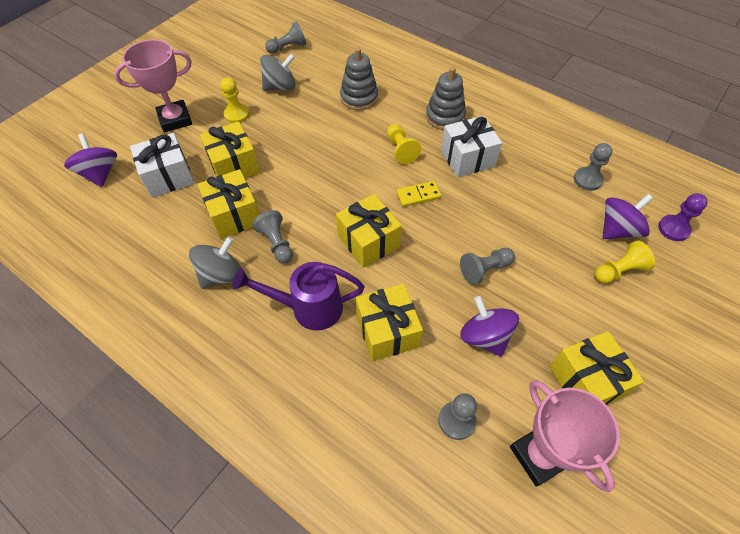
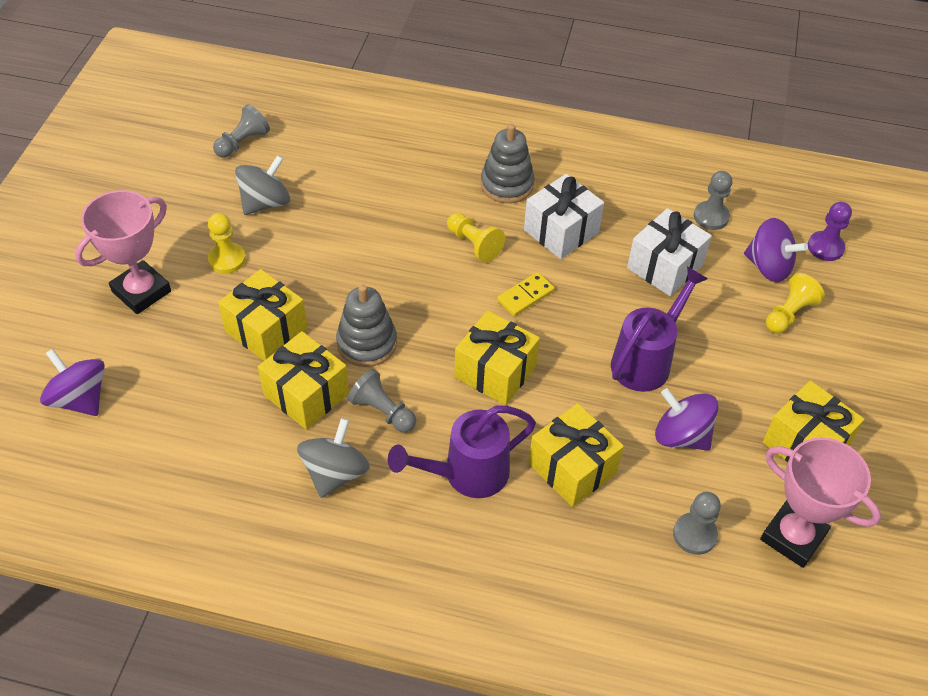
camera: 25 degrees left, 5 degrees down
white gift [130,133,194,198] -> white gift moved to [627,208,712,296]
grey stacking toy [340,47,378,110] -> grey stacking toy moved to [336,285,397,367]
grey pawn [460,248,515,285] -> purple watering can [611,267,708,392]
purple spinning top [603,194,653,239] -> purple spinning top turned 90 degrees clockwise [744,218,808,282]

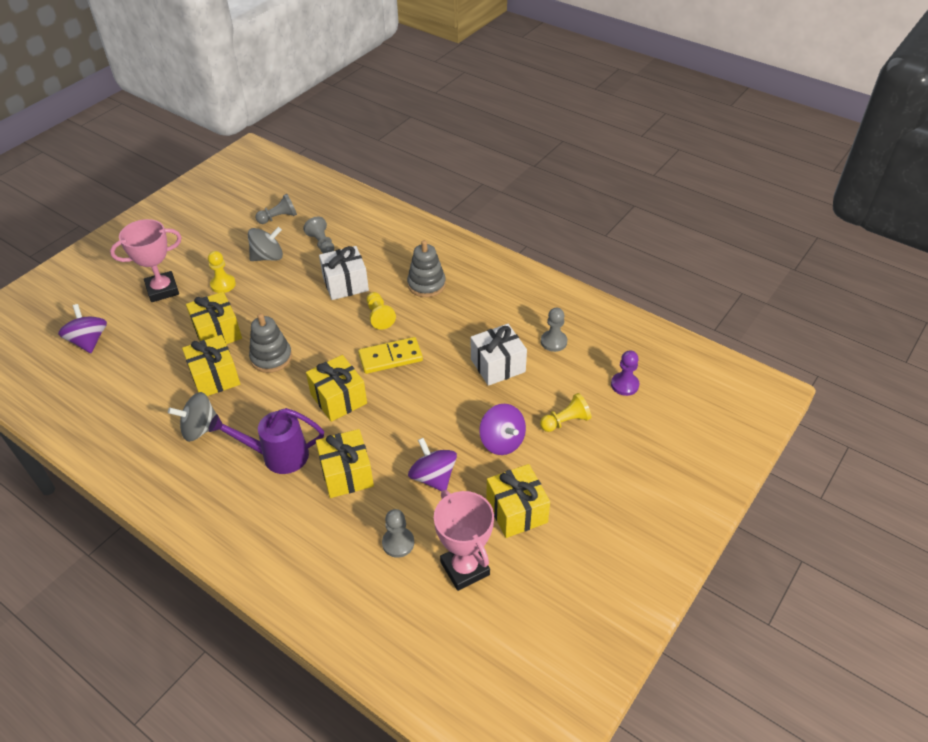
camera: 25 degrees right, 5 degrees down
grey spinning top [297,418,370,498] -> grey spinning top turned 150 degrees counterclockwise [168,392,216,442]
grey pawn [348,369,416,433] -> grey pawn moved to [303,216,334,254]
yellow domino [497,272,555,316] -> yellow domino [358,337,423,374], size x1.53
white gift [524,174,604,259] -> white gift moved to [319,246,369,300]
purple watering can [611,267,708,392] -> none
purple spinning top [744,218,808,282] -> purple spinning top moved to [479,404,526,455]

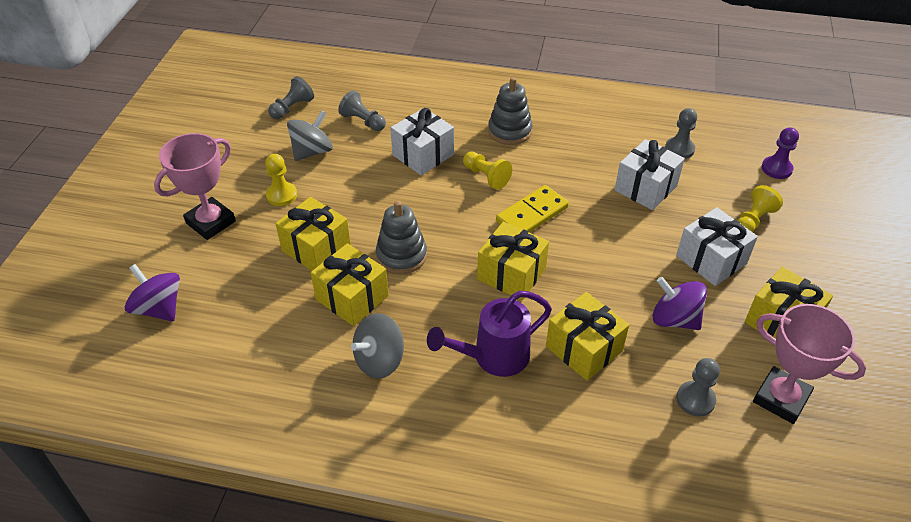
camera: 25 degrees left, 0 degrees up
purple spinning top [479,404,526,455] -> white gift [676,207,758,286]

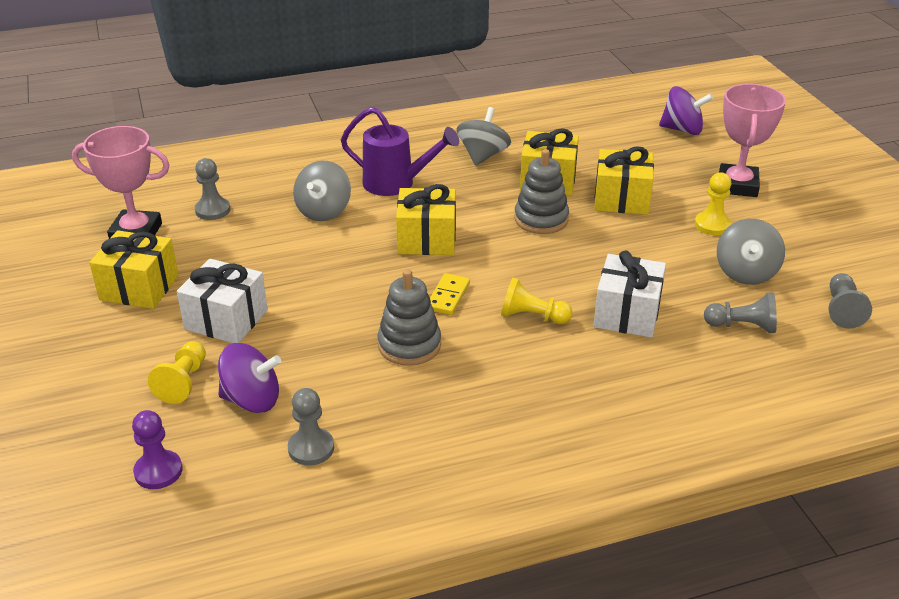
camera: 150 degrees right, 10 degrees down
purple watering can [427,291,552,377] -> purple watering can turned 75 degrees clockwise [341,107,459,196]
grey stacking toy [488,77,532,145] -> grey stacking toy moved to [378,269,441,366]
yellow domino [496,185,569,233] -> yellow domino [430,273,470,315], size x0.65
yellow gift [546,292,629,381] -> grey spinning top [293,161,351,221]
white gift [615,139,685,210] -> none
purple spinning top [653,277,707,330] -> purple spinning top moved to [218,343,281,413]

